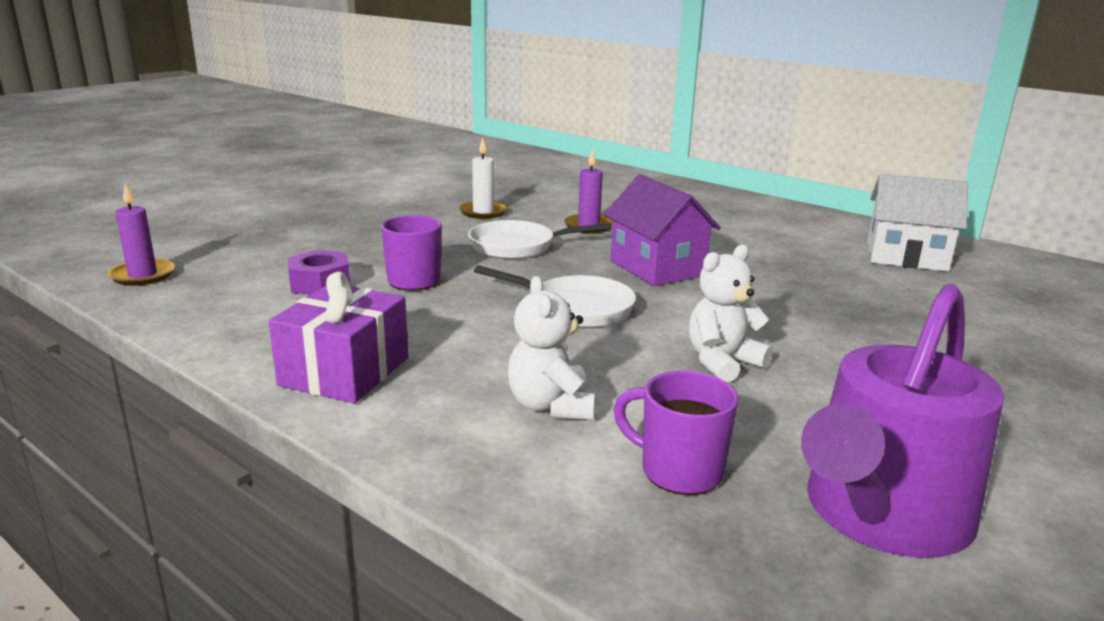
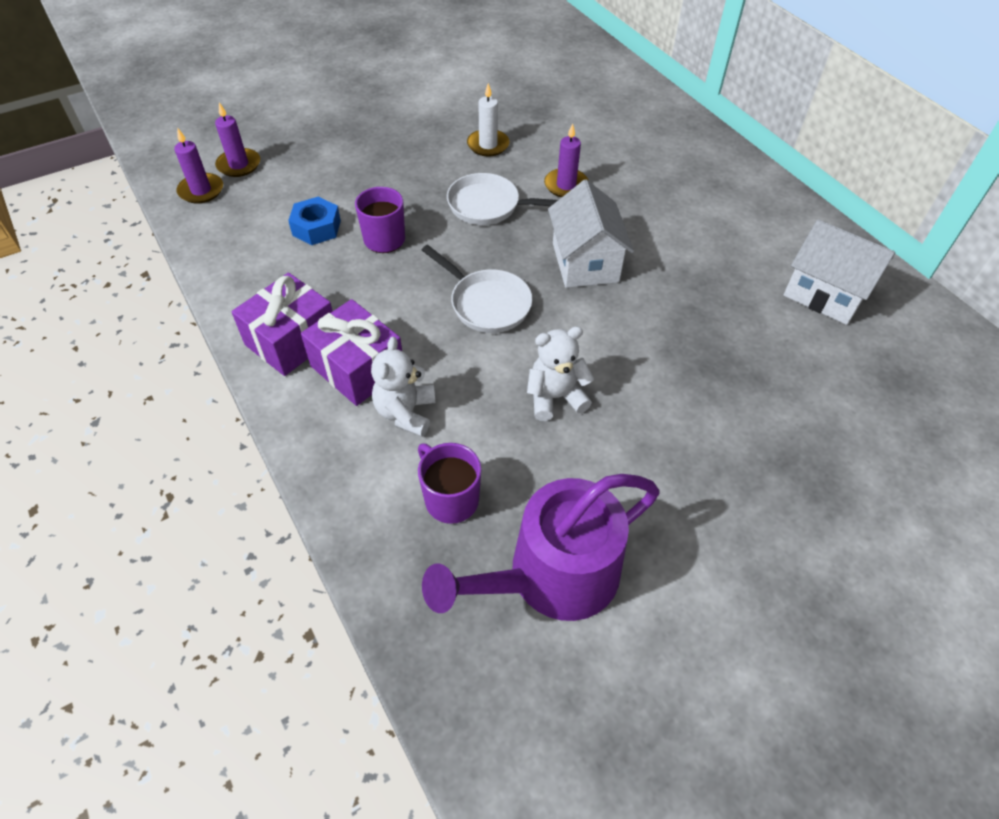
camera: 20 degrees right, 30 degrees up
purple nut [288,250,351,295] -> blue nut [288,197,341,245]
purple house [604,174,721,286] -> white house [548,179,634,288]
none -> purple candle [215,102,260,177]
none -> purple gift [301,299,402,406]

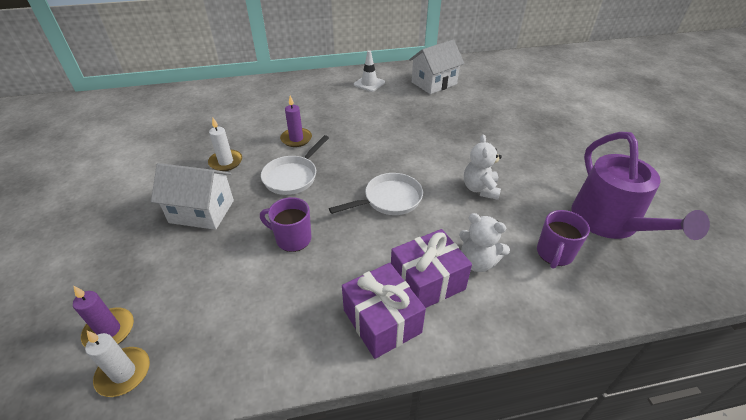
camera: 70 degrees left, 10 degrees down
purple candle [174,127,223,204] -> white candle [85,331,150,397]
blue nut [288,197,341,245] -> none
purple mug [418,443,481,524] -> purple mug turned 45 degrees counterclockwise [537,210,590,268]
white house [548,179,634,288] -> white house moved to [151,163,234,230]
none -> white traffic cone [354,50,385,92]

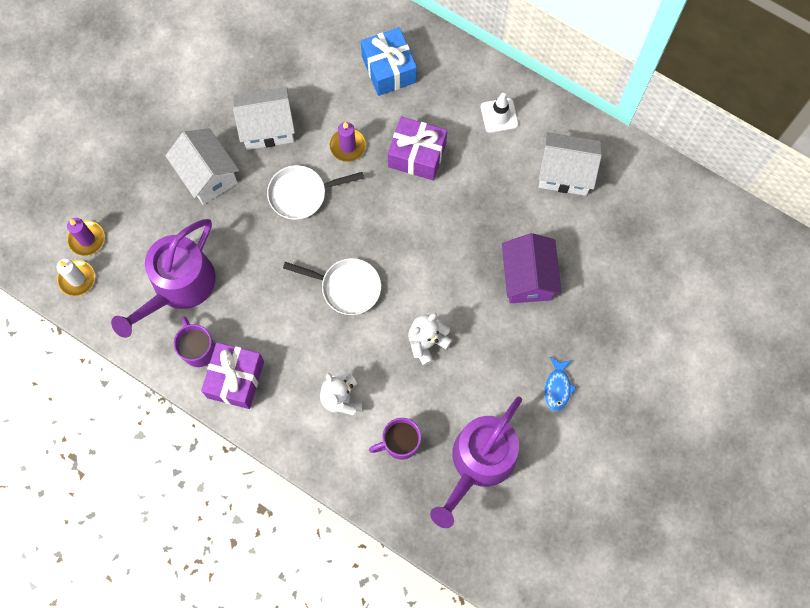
camera: 45 degrees right, 30 degrees up
white candle [208,118,242,171] -> white house [233,87,295,150]
purple mug [260,197,312,252] -> purple mug moved to [174,317,215,367]
purple gift [391,229,472,308] -> purple gift moved to [388,116,447,181]
none -> purple watering can [111,219,216,338]
none -> blue gift [361,27,417,96]
none -> purple house [502,233,562,303]
none -> blue fish [544,357,577,412]

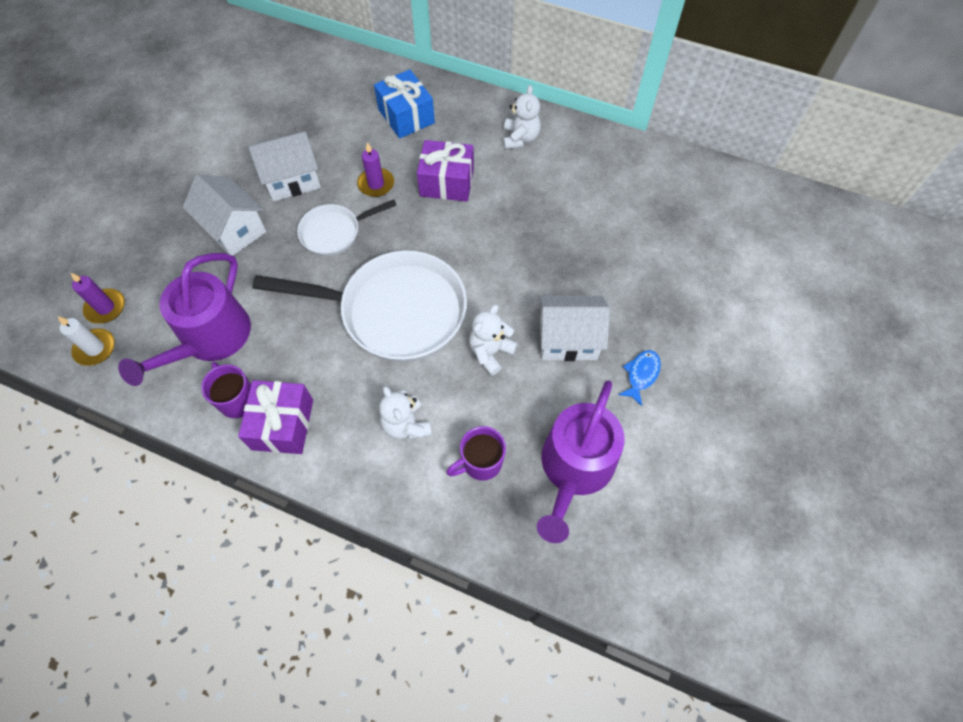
camera: 10 degrees left, 10 degrees down
white pan [283,258,381,315] -> white pan [252,250,467,362], size x1.93
white traffic cone [481,93,519,133] -> white teddy bear [503,85,541,150]
purple house [502,233,562,303] -> none
white house [539,132,602,196] -> white house moved to [539,296,610,361]
blue fish [544,357,577,412] -> blue fish turned 150 degrees counterclockwise [618,350,661,406]

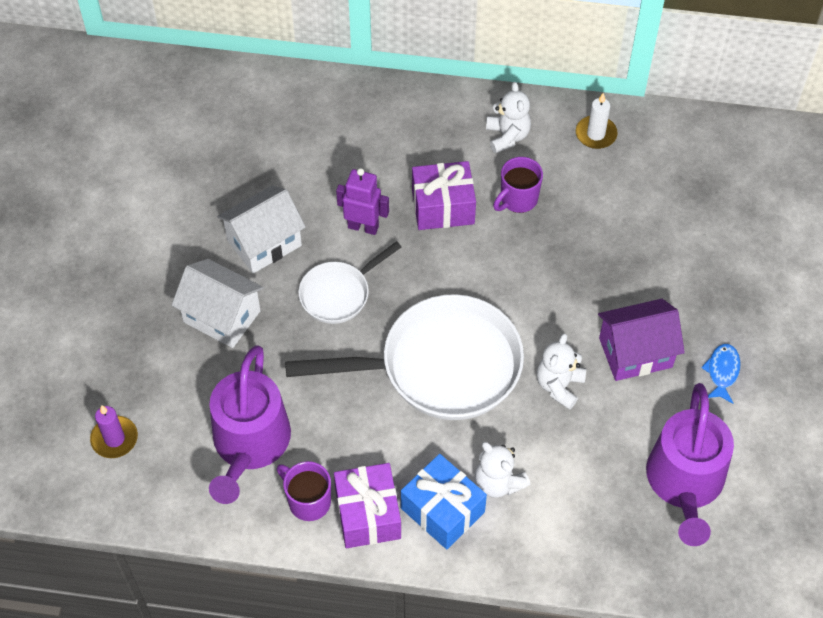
camera: 15 degrees left, 5 degrees down
white candle [58,316,115,366] -> white candle moved to [576,93,618,149]
purple candle [357,142,394,197] -> purple robot [336,168,389,235]
blue gift [374,69,435,138] -> blue gift moved to [401,454,487,549]
purple mug [446,426,506,481] -> purple mug moved to [493,157,543,213]
white house [539,296,610,361] -> purple house [598,299,685,381]

